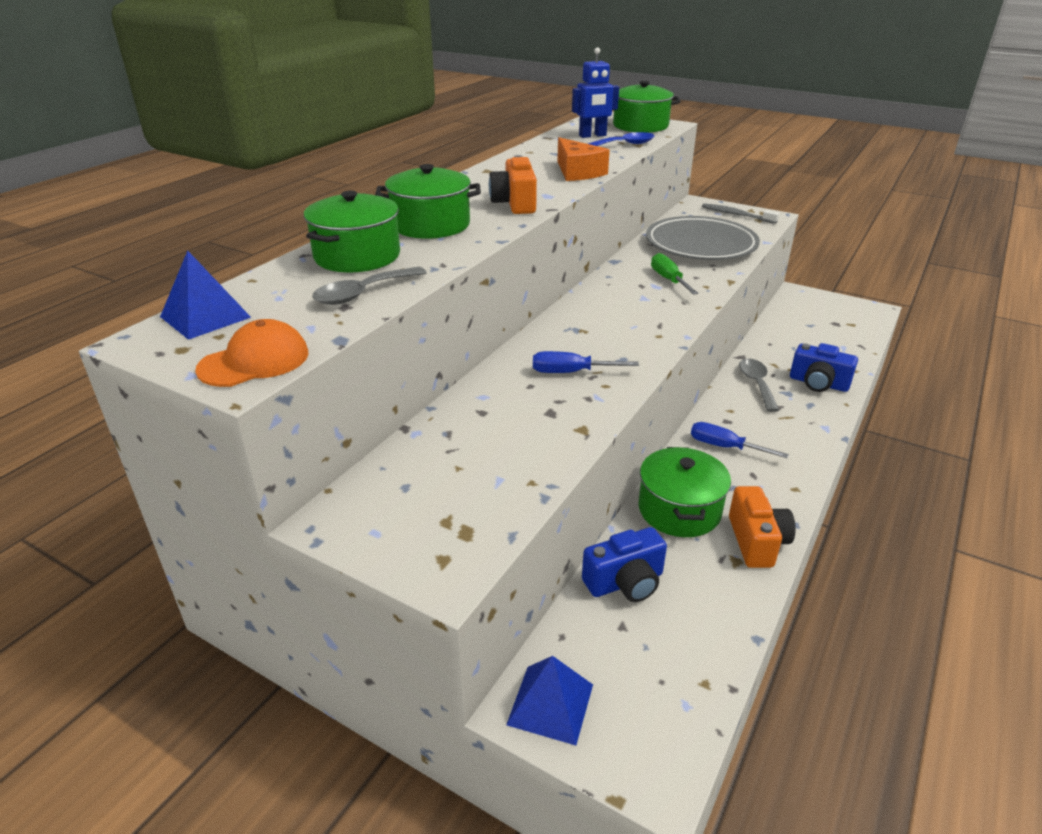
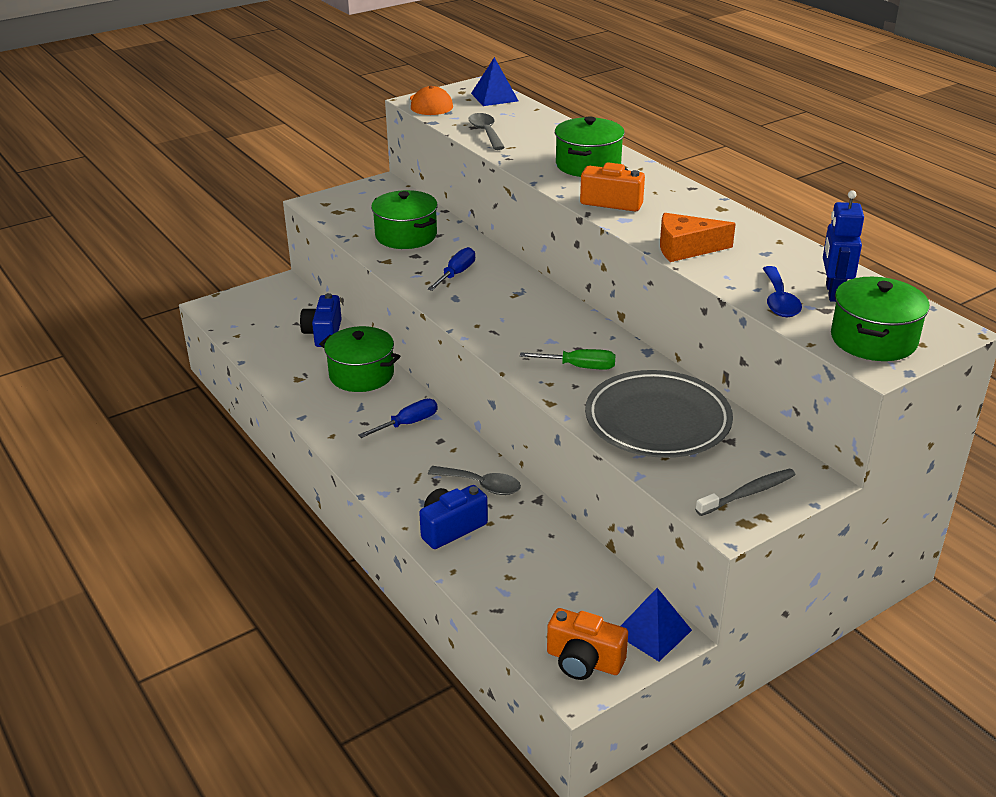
camera: 115 degrees right, 0 degrees up
green pot [304,191,400,272] -> green pot moved to [371,190,438,249]
blue pyramid [506,656,593,745] -> blue pyramid moved to [621,588,692,661]
orange camera [729,486,796,568] -> orange camera moved to [547,608,628,680]

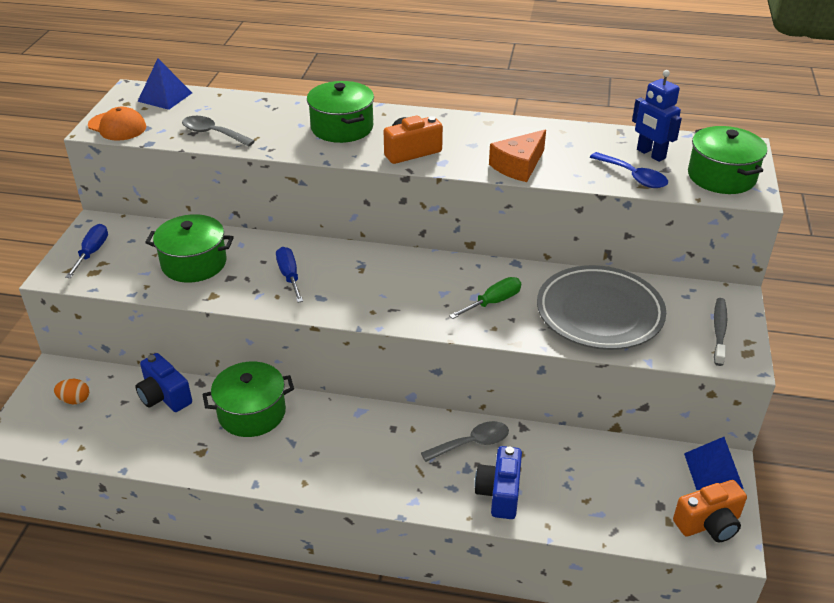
camera: 45 degrees left, 5 degrees up
blue screwdriver [358,399,438,438] -> blue screwdriver moved to [65,224,108,278]
none -> orange egg [54,379,89,404]

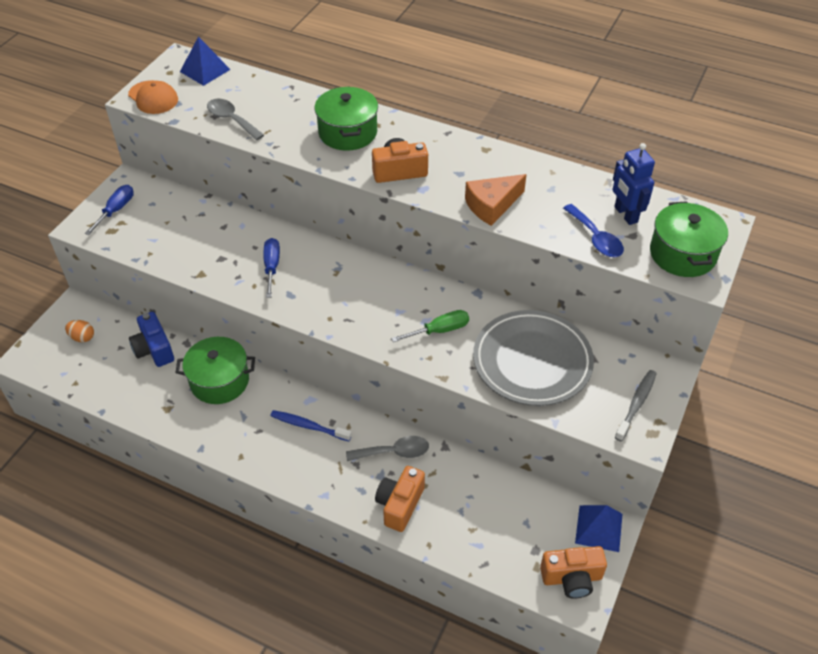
camera: 15 degrees right, 10 degrees up
green pot [145,214,234,282] -> none
blue camera [474,446,522,519] -> orange camera [375,466,425,532]
none -> blue toothbrush [270,410,352,441]

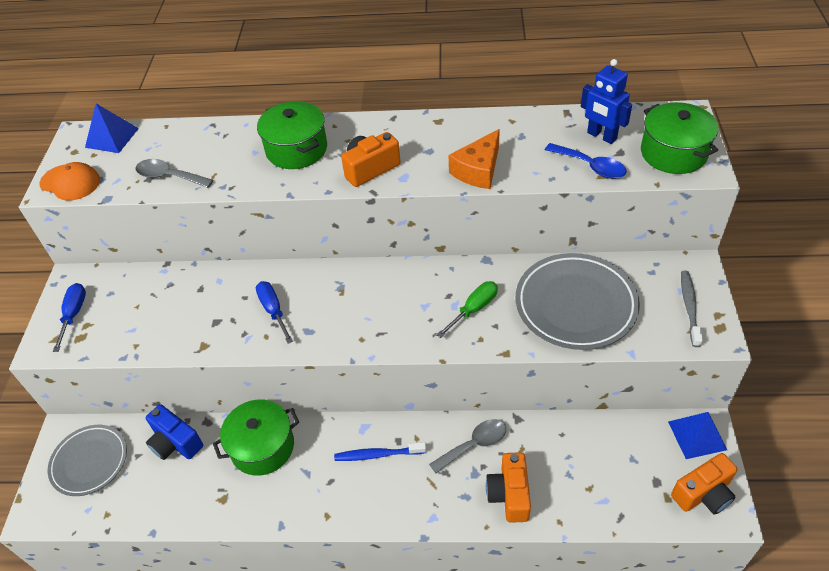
camera: 20 degrees left, 0 degrees up
orange egg [65,320,94,343] -> grey plate [48,425,127,496]

